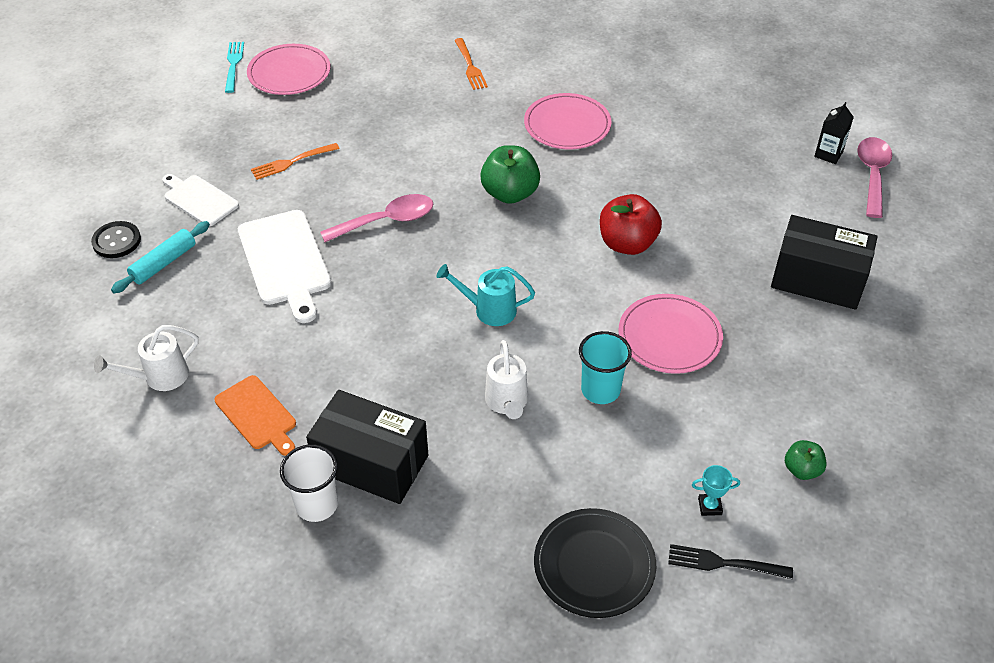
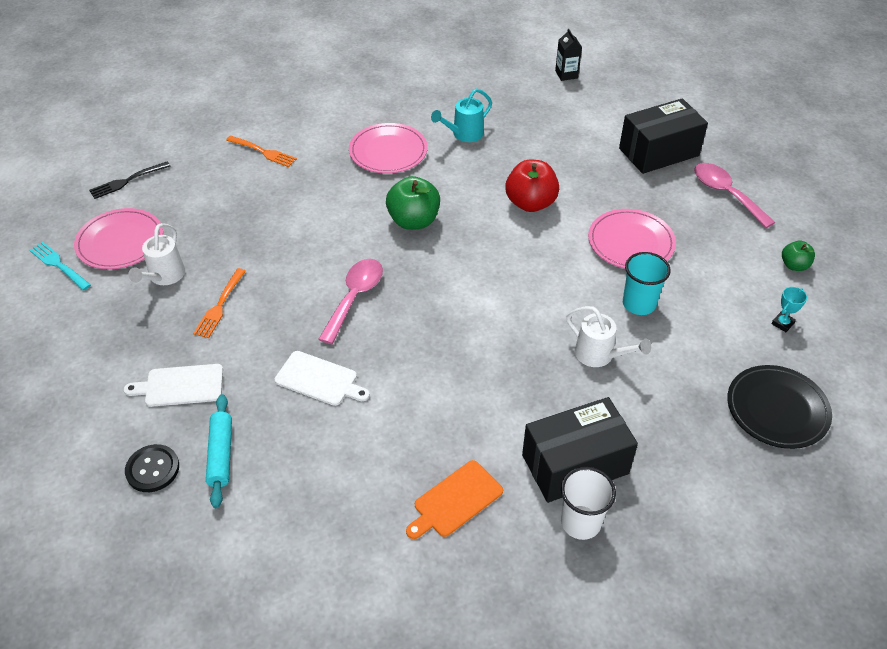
camera: 45 degrees left, 0 degrees up
white watering can [94,325,199,391] -> white watering can moved to [128,223,185,285]
orange cutting board [214,375,296,456] -> orange cutting board turned 135 degrees clockwise [406,460,503,539]
white cutting board [238,210,331,323] -> white cutting board [275,351,370,406], size x0.63
turquoise watering can [436,264,535,326] -> turquoise watering can moved to [431,88,492,142]
black fork [668,544,793,579] -> black fork moved to [89,161,170,199]
pink spoon [857,137,892,218] -> pink spoon moved to [694,163,776,228]

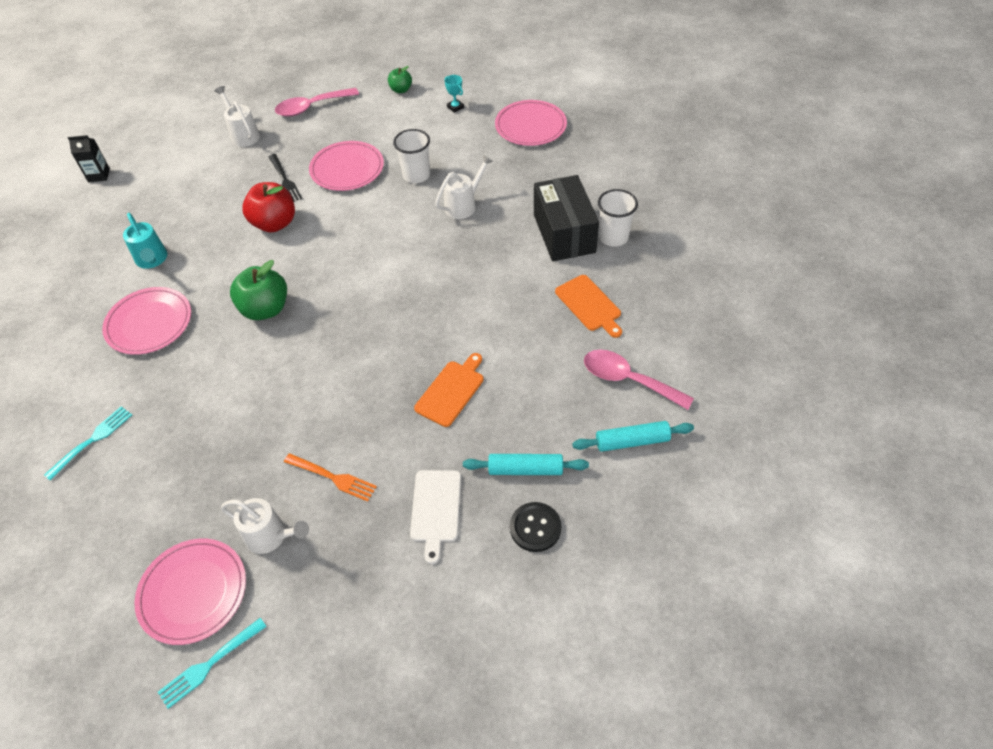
camera: 80 degrees left, 5 degrees up
black fork [89,161,170,199] -> black fork moved to [269,154,302,202]
orange fork [226,135,297,167] -> turquoise fork [44,406,132,481]
white cutting board [275,351,370,406] -> orange cutting board [414,353,484,427]
pink spoon [318,259,383,344] -> pink spoon moved to [584,349,694,410]
black box [619,98,708,174] -> white watering can [214,86,260,147]
turquoise cup [623,252,671,315] -> white cup [393,129,430,183]
black plate [727,365,832,449] -> pink plate [495,100,567,146]
none -> turquoise rolling pin [572,421,694,452]

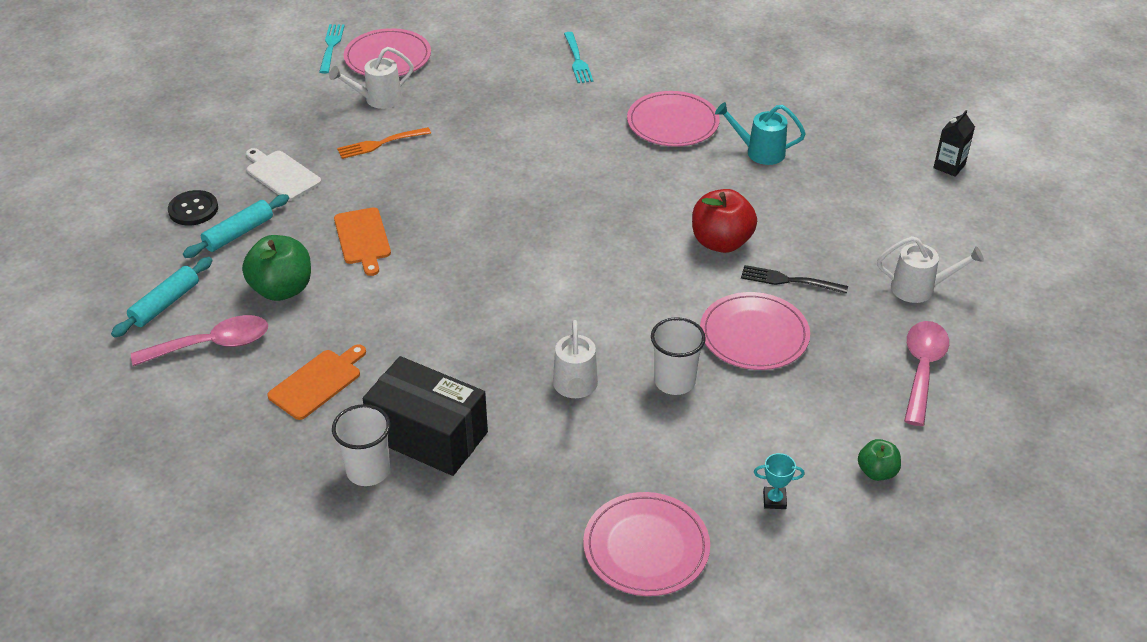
camera: 130 degrees right, 10 degrees down
green apple [230,260,287,320] -> green apple moved to [242,235,311,301]
orange cutting board [555,275,622,338] -> orange cutting board turned 120 degrees clockwise [267,344,366,420]

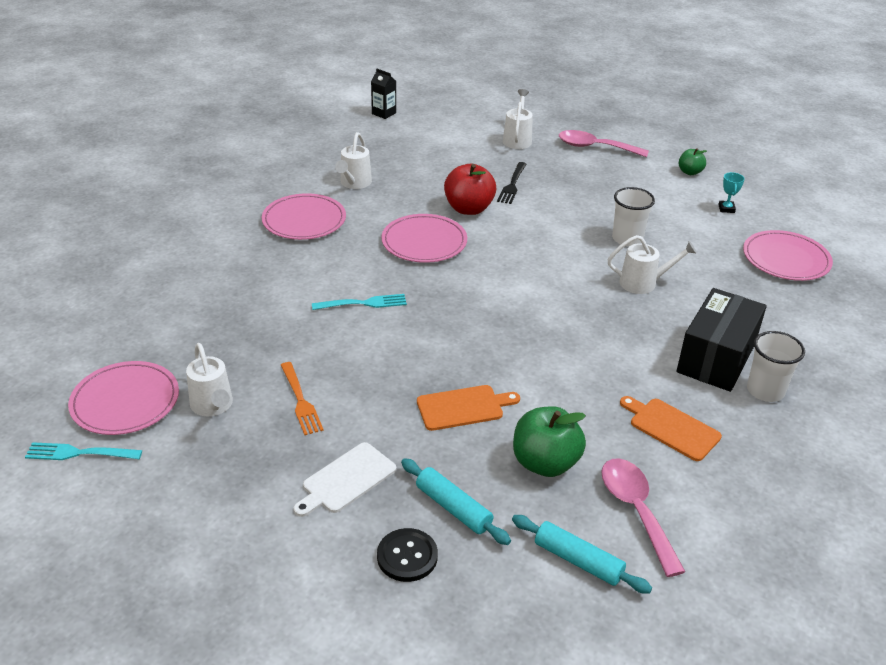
camera: 90 degrees left, 5 degrees down
turquoise fork [564,32,593,83] -> turquoise fork moved to [312,294,407,310]
pink plate [700,292,810,370] -> pink plate moved to [381,214,467,263]
turquoise watering can [715,102,806,165] -> white watering can [335,132,372,189]

